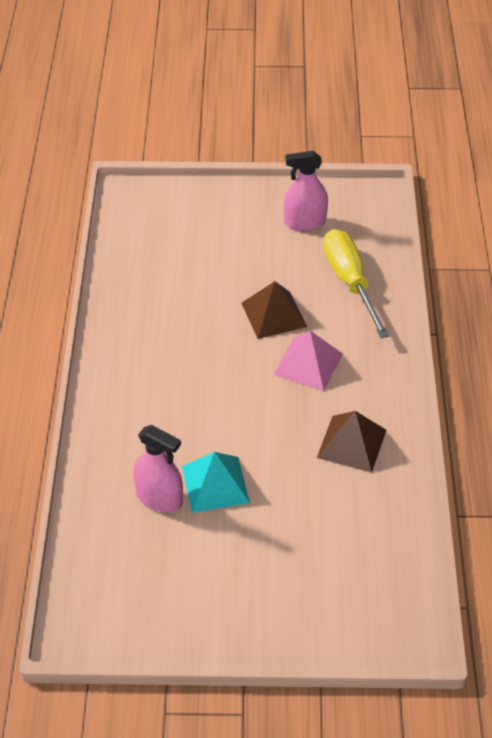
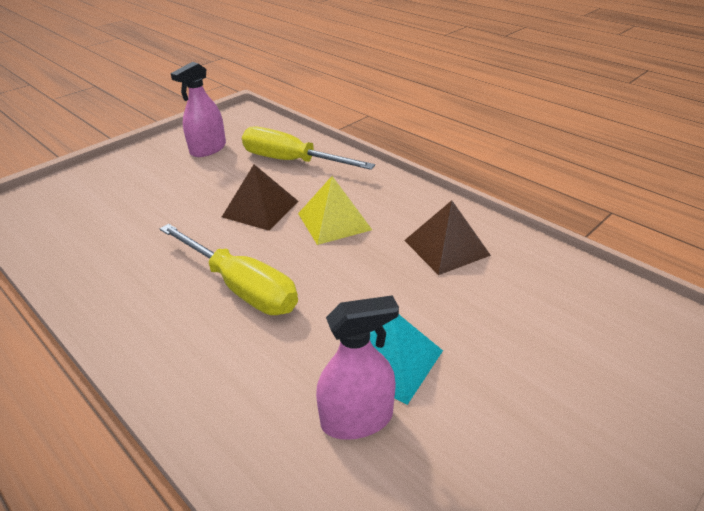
camera: 45 degrees left, 10 degrees down
pink pyramid [273,331,343,391] -> yellow pyramid [298,176,372,245]
none -> yellow screwdriver [160,224,298,315]

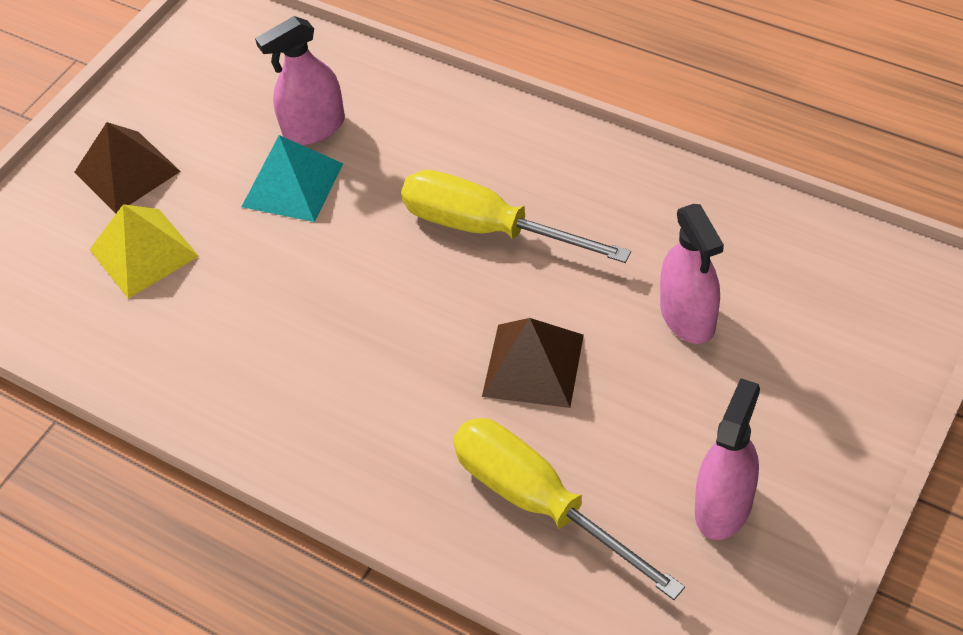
camera: 170 degrees right, 15 degrees up
yellow screwdriver [242,127,375,170] -> yellow screwdriver turned 150 degrees counterclockwise [453,418,685,600]
yellow pyramid [298,176,372,245] -> yellow pyramid moved to [89,204,199,299]
brown pyramid [404,200,491,275] -> brown pyramid moved to [74,122,181,213]
none -> pink spray bottle [660,204,724,344]

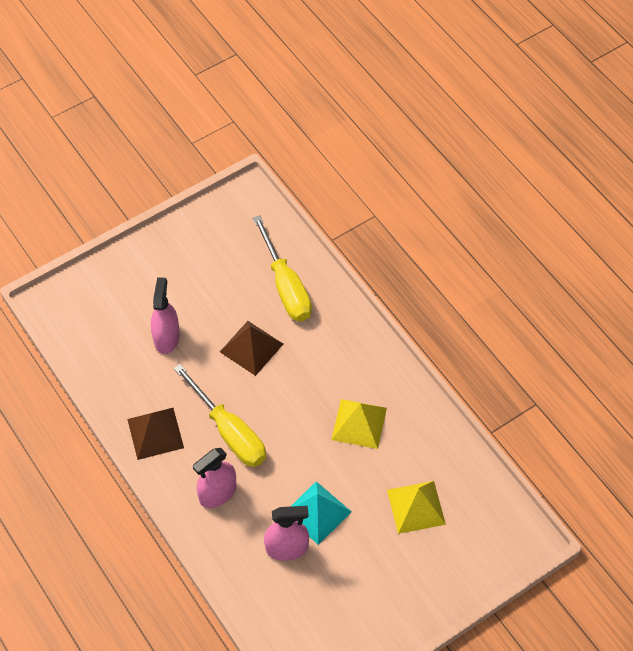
camera: 160 degrees left, 5 degrees up
brown pyramid [74,122,181,213] -> brown pyramid moved to [127,408,184,460]
pink spray bottle [695,378,760,540] -> pink spray bottle moved to [193,448,236,508]
none -> yellow pyramid [331,399,387,449]

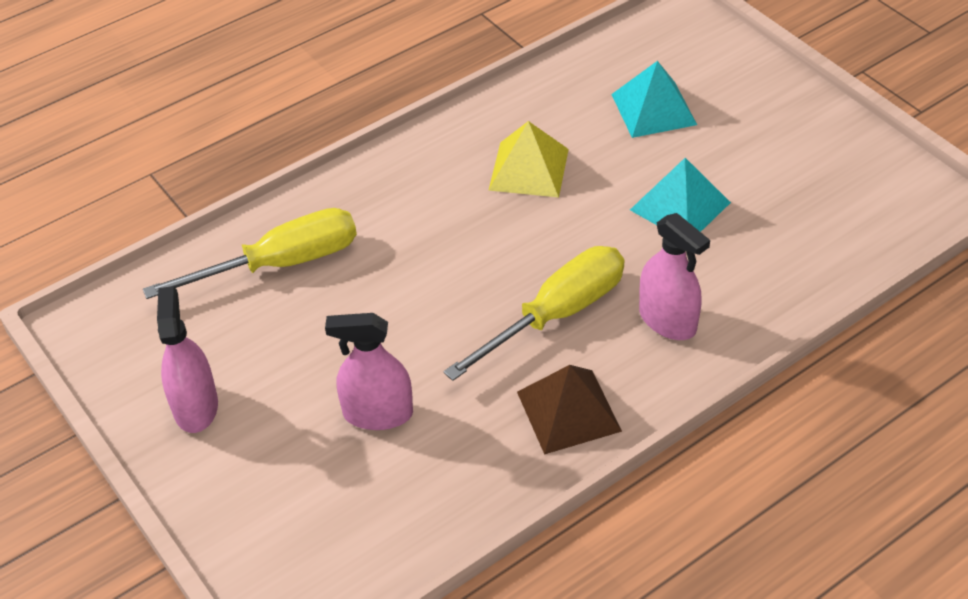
camera: 90 degrees left, 10 degrees down
brown pyramid [220,321,283,376] -> none
pink spray bottle [264,506,309,561] -> pink spray bottle moved to [157,286,218,433]
yellow pyramid [387,481,446,534] -> turquoise pyramid [611,61,697,138]

